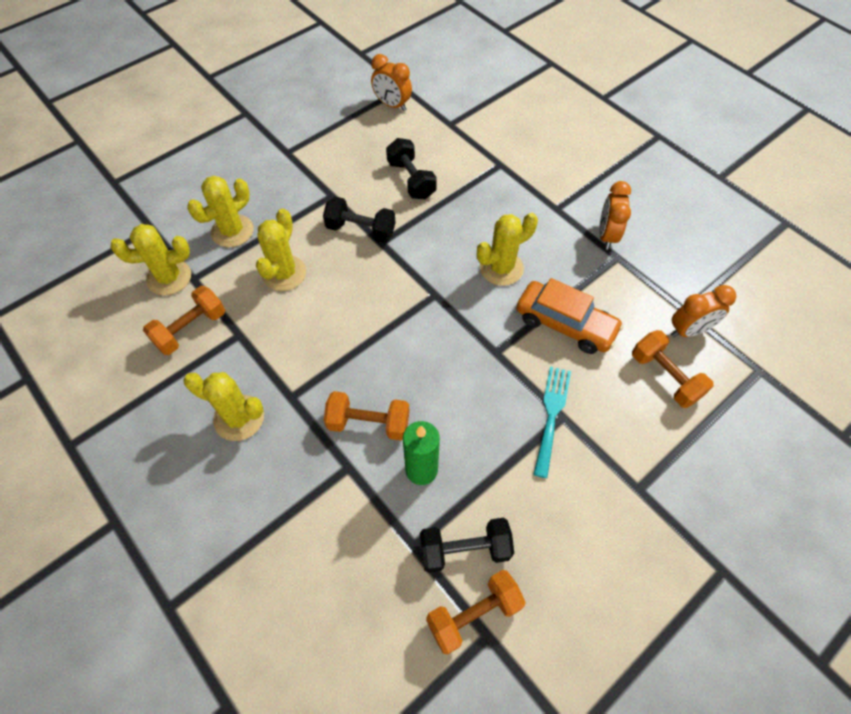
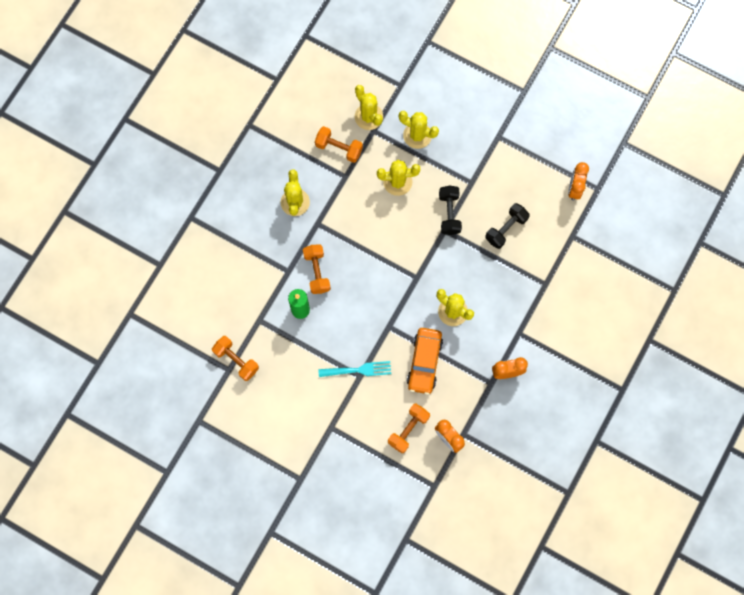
camera: 70 degrees right, 15 degrees up
black dumbbell [420,518,514,573] -> none

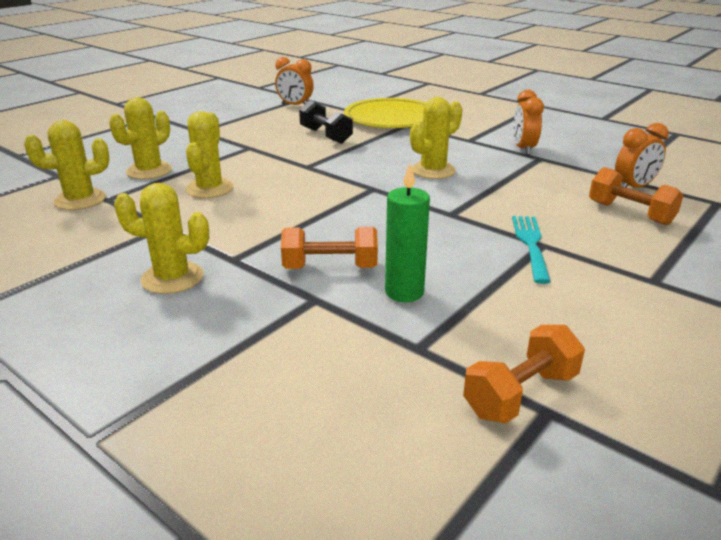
camera: 80 degrees left, 45 degrees down
orange dumbbell [315,126,363,163] -> none
orange car [407,328,443,395] -> none
black dumbbell [439,186,462,235] -> none
none -> yellow plate [344,98,426,128]

